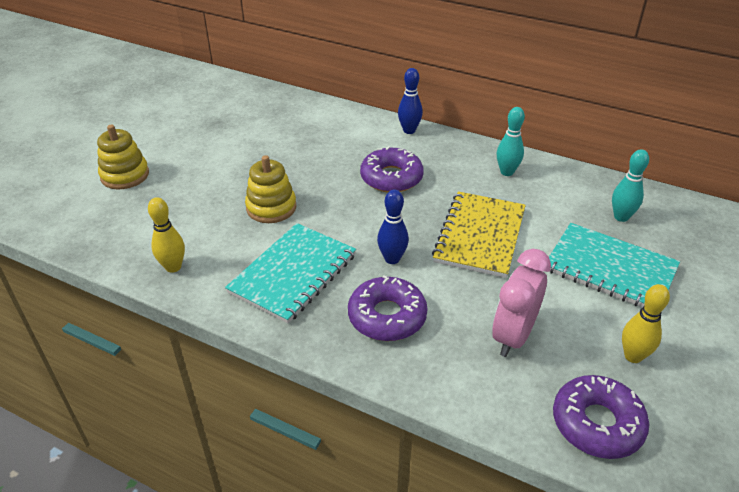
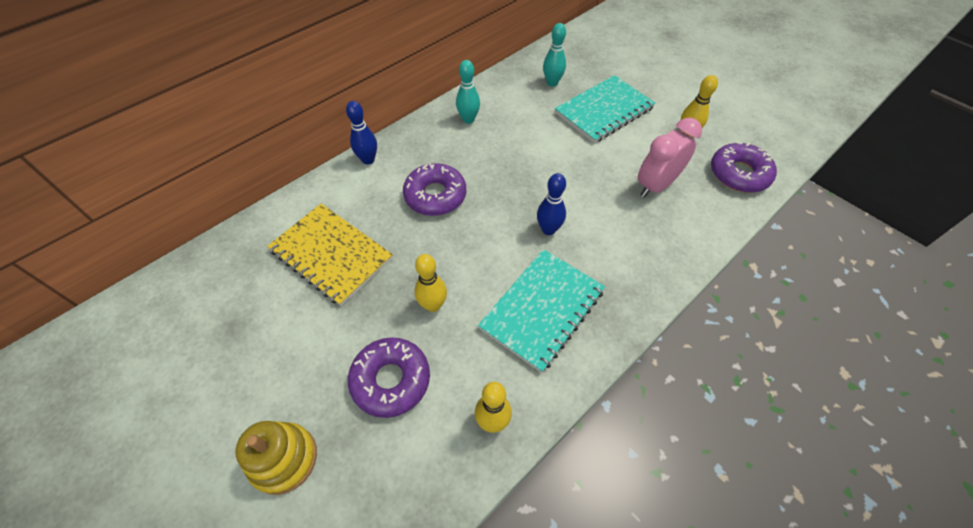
camera: 70 degrees left, 15 degrees up
turquoise notebook [225,223,356,324] -> turquoise notebook turned 75 degrees clockwise [478,249,605,373]
yellow stacking toy [245,155,296,223] -> yellow bowling pin [415,254,447,312]
purple donut [348,275,428,341] -> purple donut moved to [348,337,430,418]
yellow notebook [432,191,526,278] -> yellow notebook moved to [267,204,393,306]
pink clock [492,249,551,357] -> pink clock turned 90 degrees clockwise [638,118,702,198]

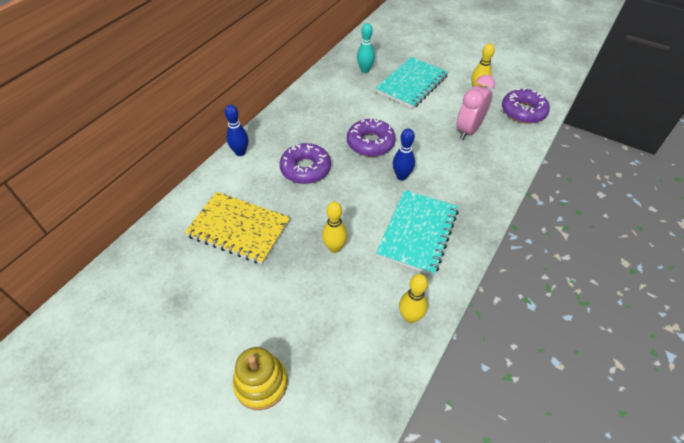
camera: 15 degrees left, 5 degrees down
purple donut [348,337,430,418] -> purple donut moved to [347,118,396,157]
turquoise bowling pin [456,60,480,124] -> none

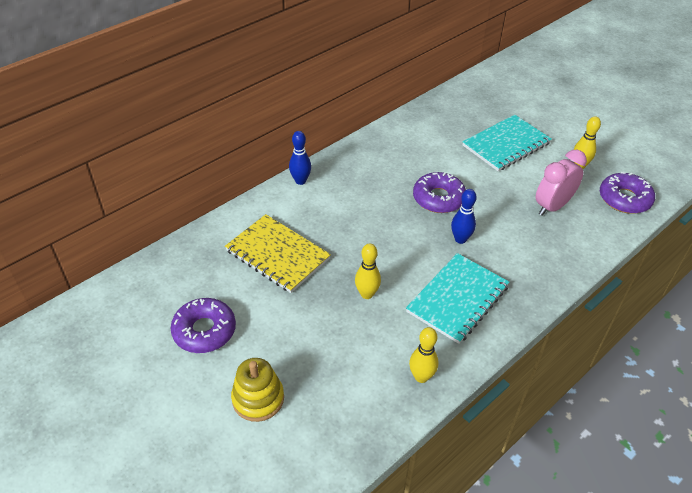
camera: 15 degrees right, 5 degrees down
purple donut [280,143,331,184] -> purple donut moved to [171,298,236,353]
turquoise bowling pin [357,23,375,73] -> none

